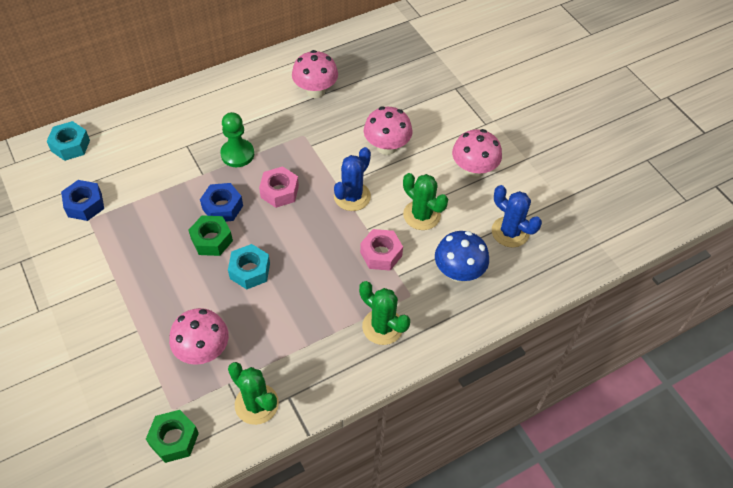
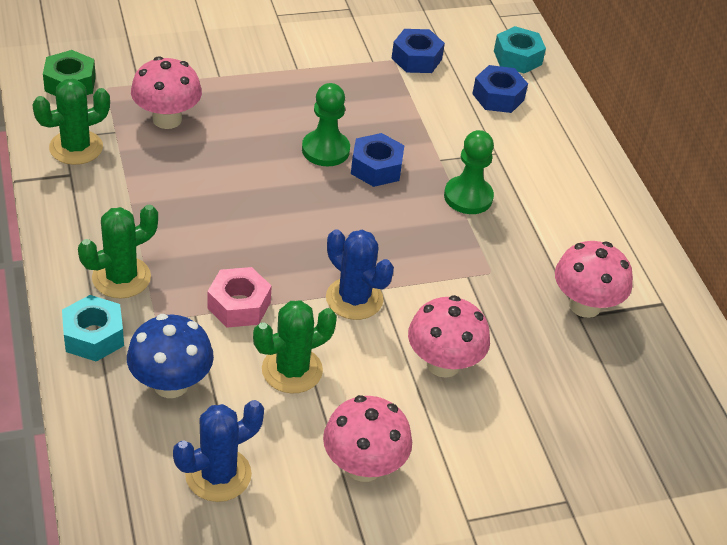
camera: 100 degrees right, 10 degrees down
green nut [189,215,233,256] -> green pawn [302,83,350,166]
turquoise nut [228,244,270,289] -> turquoise nut moved to [62,295,124,362]
pink nut [259,166,299,208] -> none
none -> blue nut [472,65,528,113]

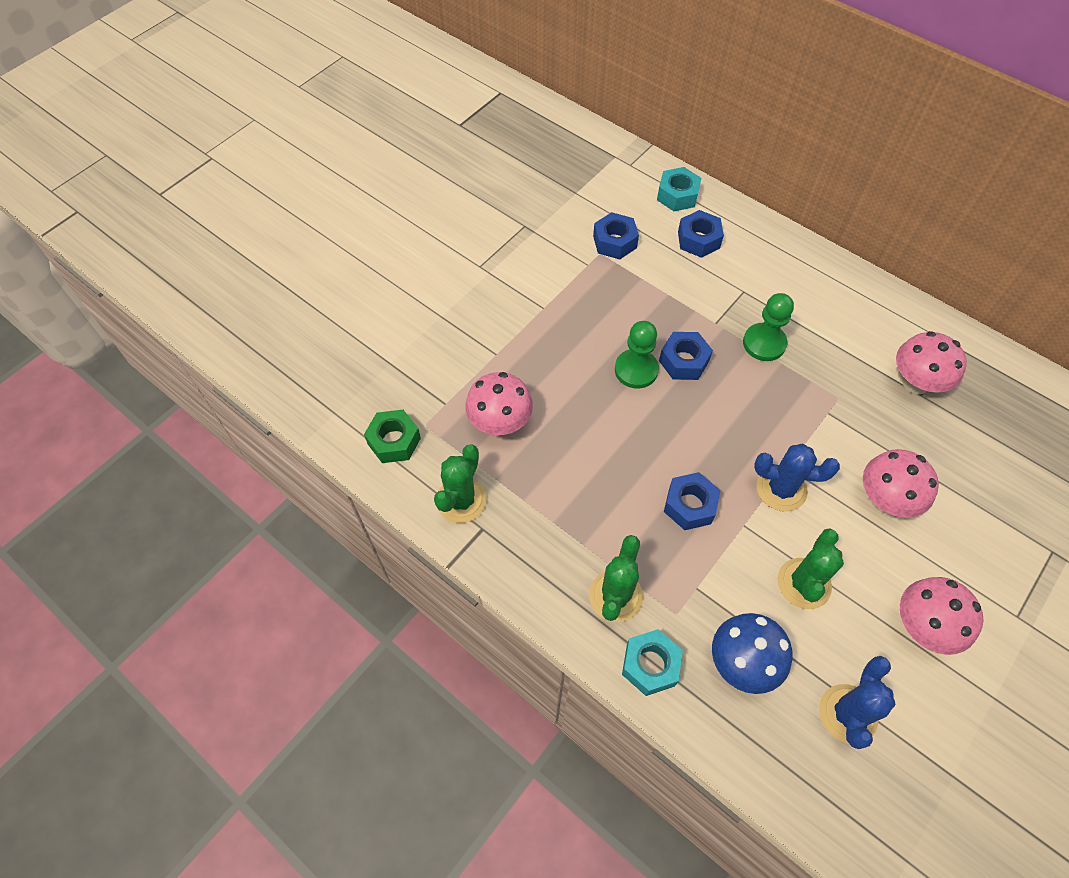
camera: 30 degrees left, 15 degrees up
pink nut [207,267,272,328] -> none
none -> blue nut [664,472,721,530]

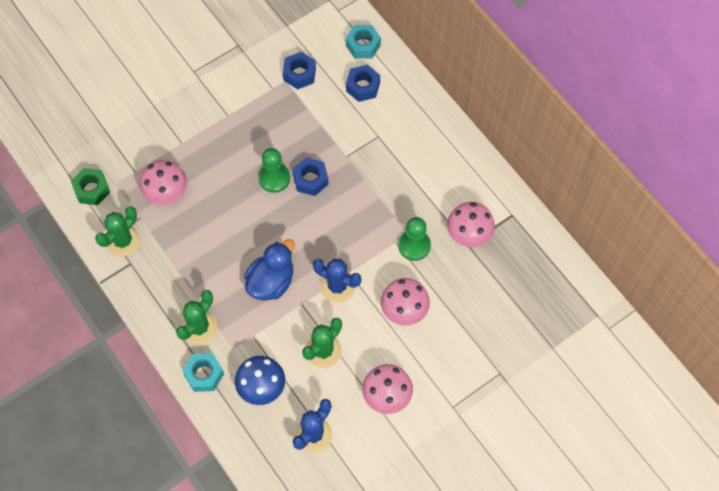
camera: 15 degrees right, 5 degrees up
blue nut [664,472,721,530] -> blue duck [244,239,295,300]
green pawn [743,293,794,361] -> green pawn moved to [398,217,431,261]

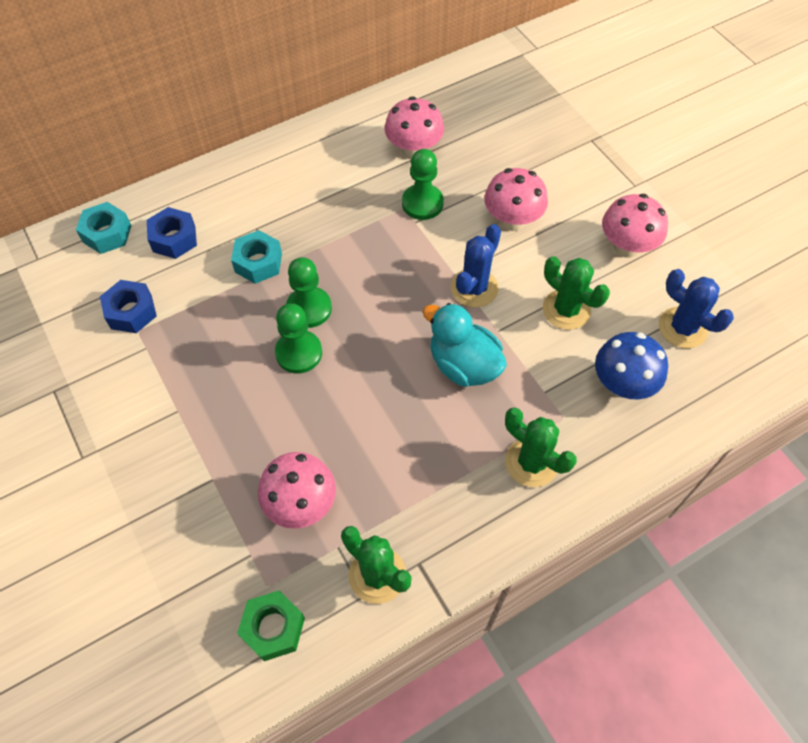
camera: 85 degrees left, 5 degrees down
turquoise nut [182,353,224,392] -> turquoise nut moved to [231,230,282,284]
blue duck [244,239,295,300] -> turquoise duck [423,303,507,387]
blue nut [293,157,329,196] -> green pawn [286,257,332,328]

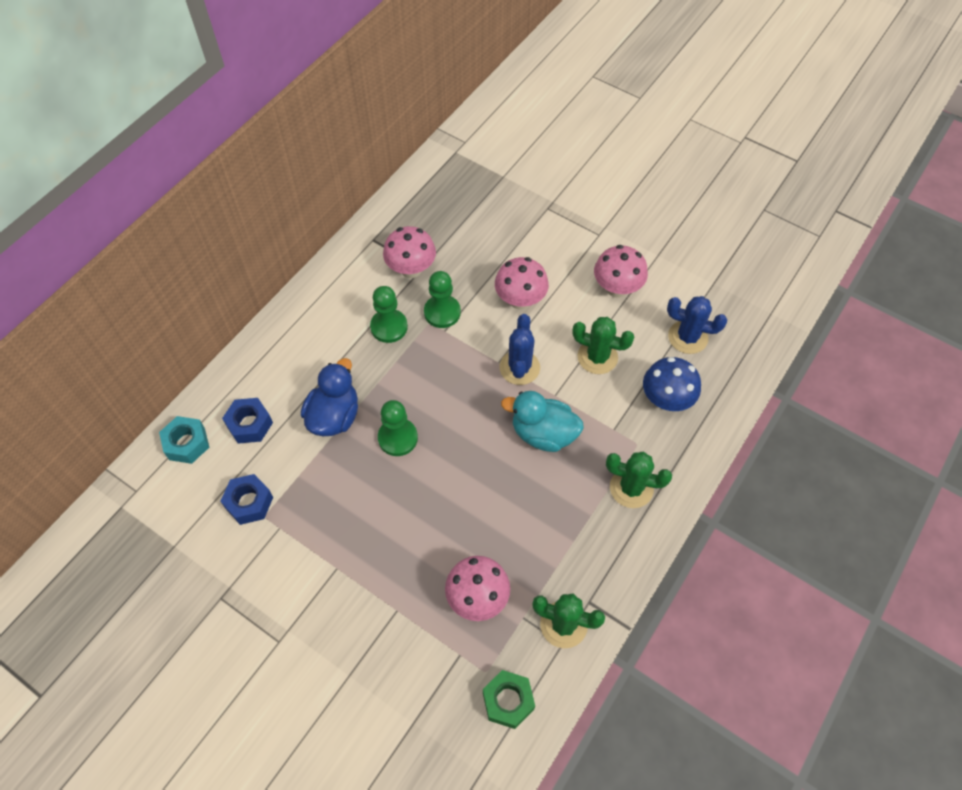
camera: 25 degrees left, 0 degrees up
turquoise nut [231,230,282,284] -> blue duck [301,358,358,436]
green pawn [275,303,322,374] -> green pawn moved to [370,286,408,343]

